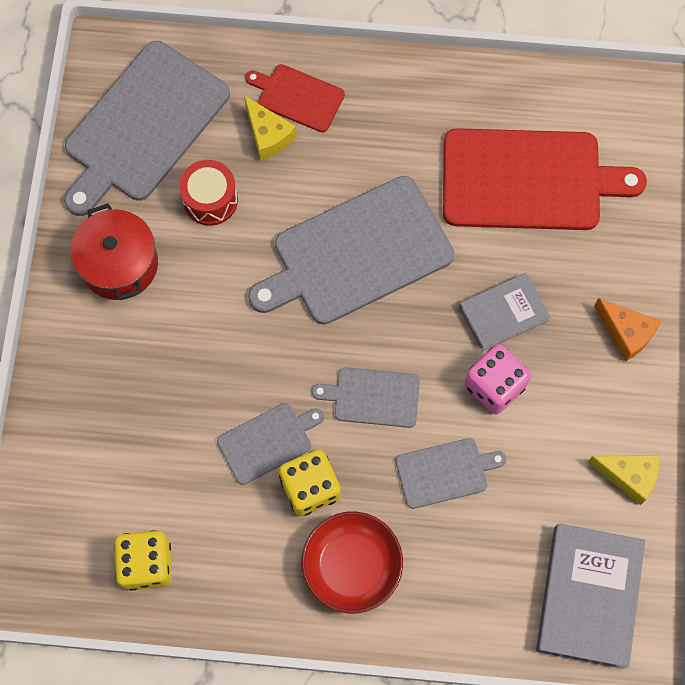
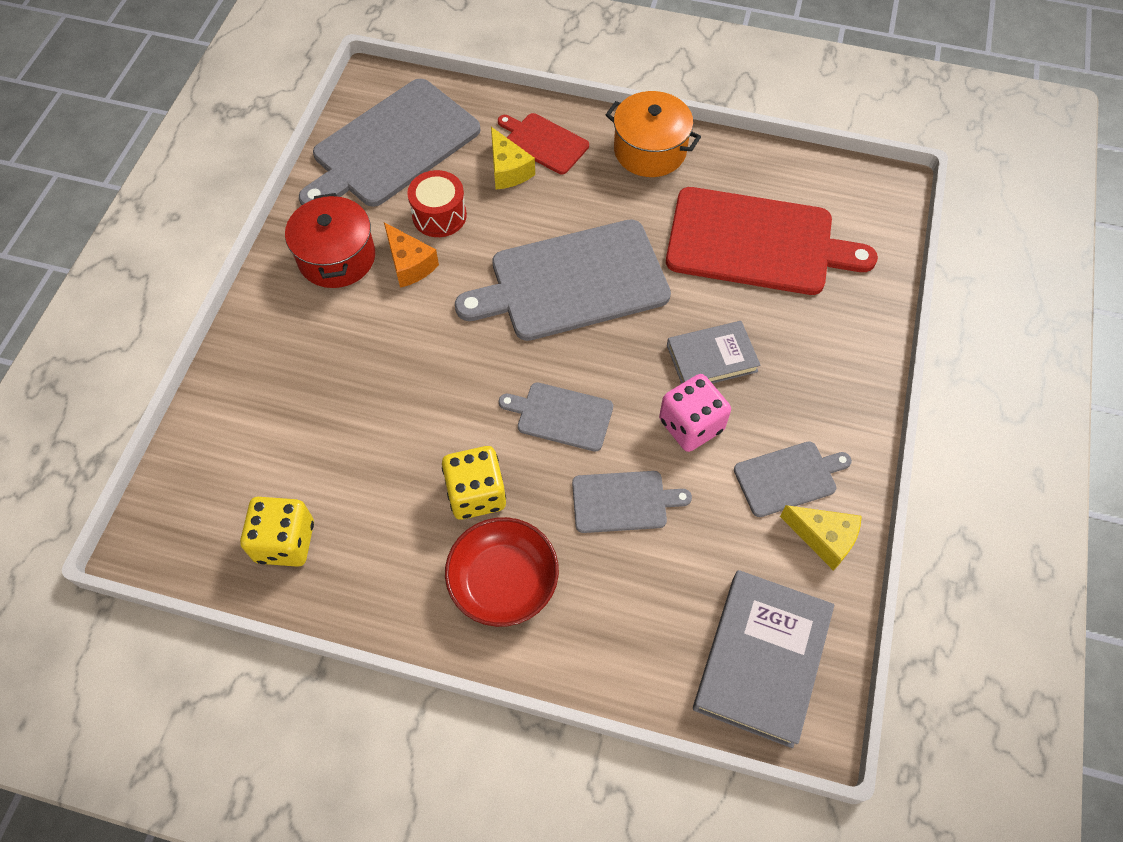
camera: 10 degrees right, 10 degrees down
grey cutting board [217,403,324,485] -> grey cutting board moved to [734,441,852,517]
orange cheese [594,298,661,362] -> orange cheese moved to [384,222,439,288]
none -> orange pot [606,91,701,177]

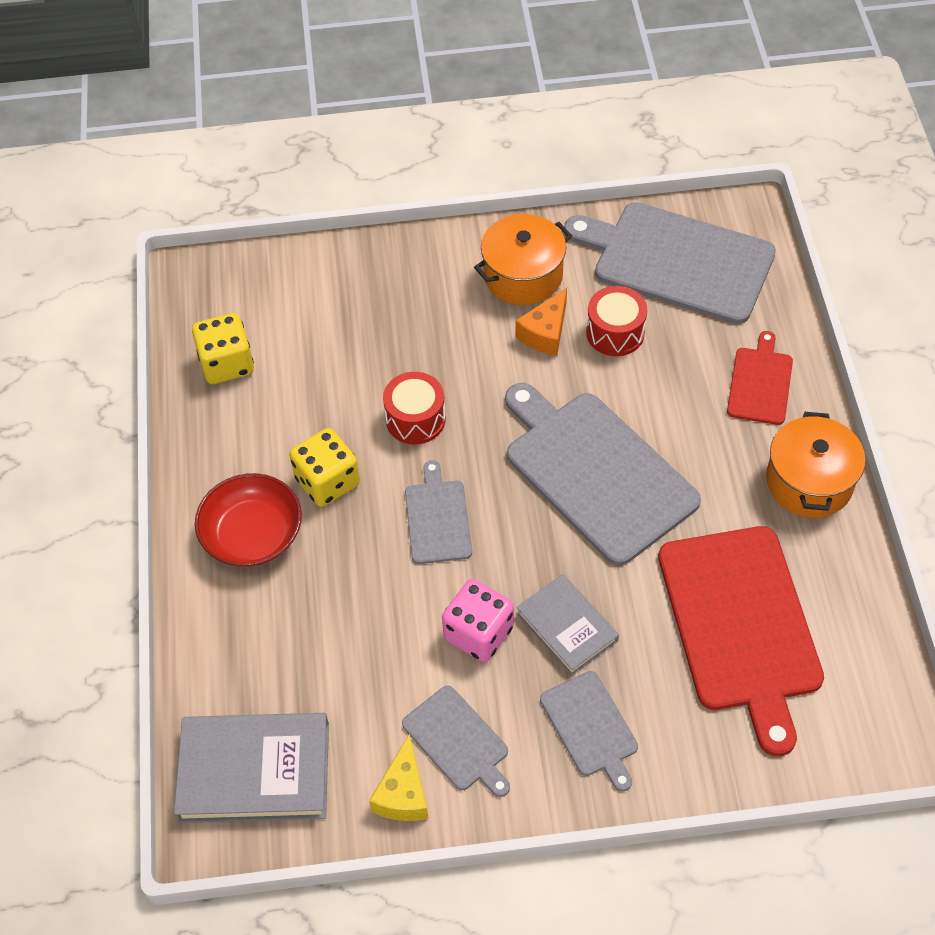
camera: 70 degrees right, 5 degrees down
red pot [285,193,375,288] -> orange pot [474,214,572,305]
yellow cheese [491,127,535,190] -> none
grey cutting board [572,471,692,533] -> grey cutting board moved to [540,671,638,791]
none -> red drum [383,372,446,444]

